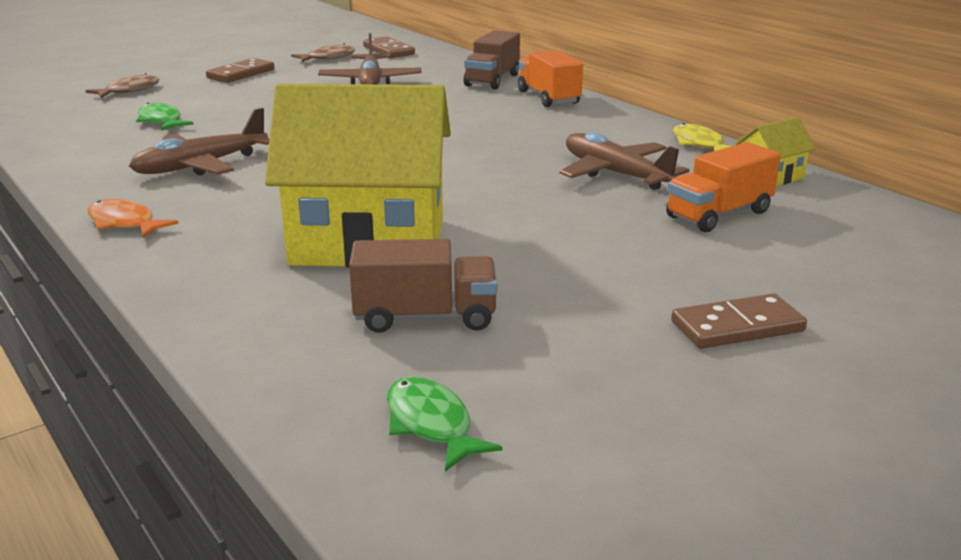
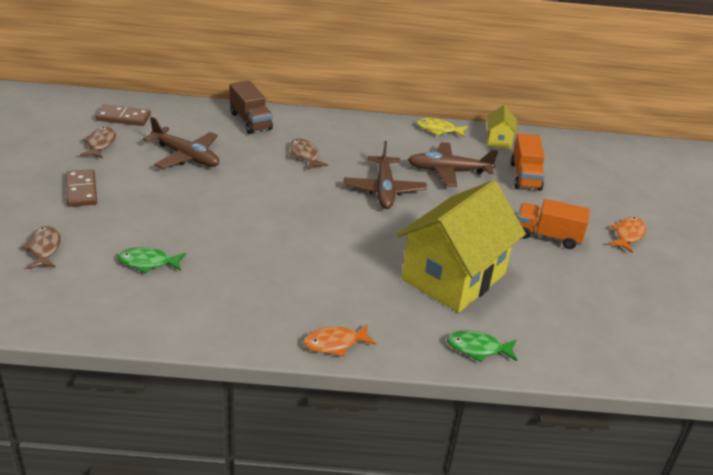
camera: 55 degrees left, 10 degrees up
brown plane [129,108,270,176] -> brown plane moved to [344,141,427,209]
brown truck [349,239,497,333] -> none
green fish [387,377,502,472] -> green fish moved to [447,331,517,362]
orange truck [518,50,583,107] -> orange truck moved to [518,199,590,249]
brown domino [671,293,807,349] -> orange fish [609,217,646,253]
none -> brown fish [290,139,328,170]

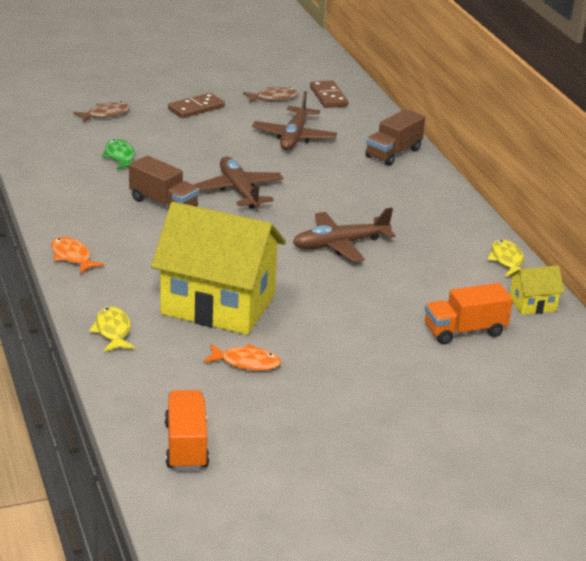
camera: 70 degrees right, 5 degrees down
brown fish [290,139,328,170] -> none
brown plane [408,142,498,187] -> brown plane moved to [194,157,284,209]
green fish [447,331,517,362] -> yellow fish [89,306,135,352]
orange truck [518,199,590,249] -> orange truck moved to [165,390,209,471]
orange fish [609,217,646,253] -> orange fish moved to [203,344,281,371]
none -> brown truck [129,155,199,209]

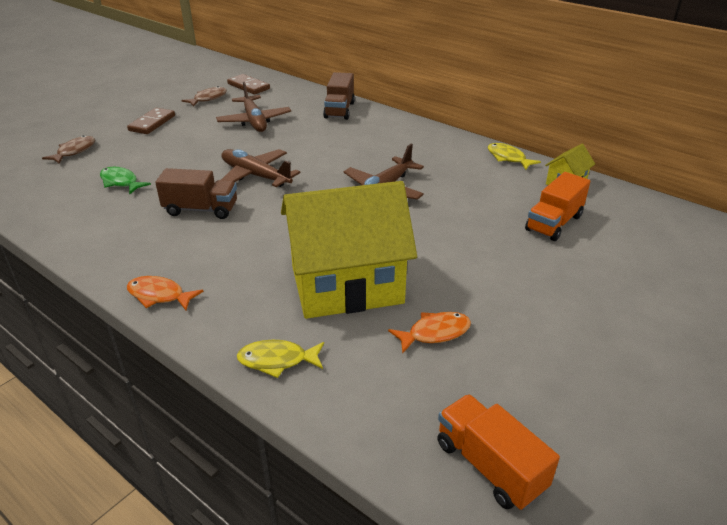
camera: 30 degrees left, 5 degrees up
yellow fish [89,306,135,352] -> yellow fish turned 45 degrees counterclockwise [237,340,324,378]

